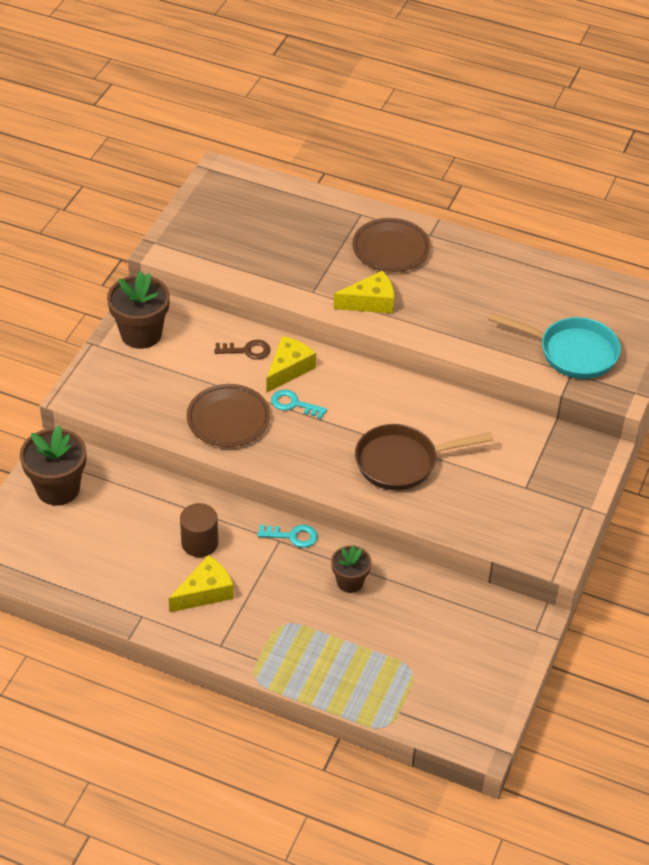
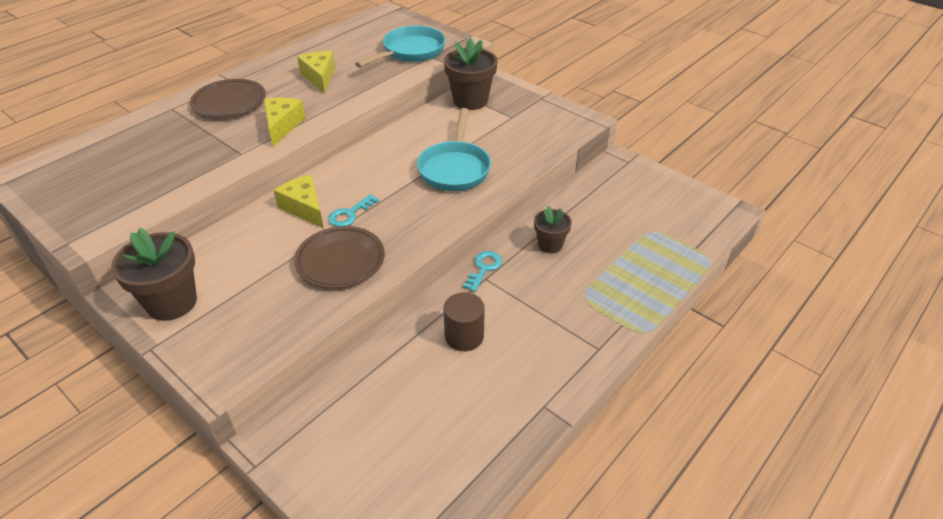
camera: 70 degrees left, 5 degrees down
brown flower pot [20,425,86,506] -> brown flower pot moved to [444,38,498,110]
yellow cheese [169,555,234,612] -> yellow cheese moved to [297,51,335,94]
brown key [214,340,271,359] -> none
brown pan [355,424,493,490] -> turquoise pan [417,108,491,191]

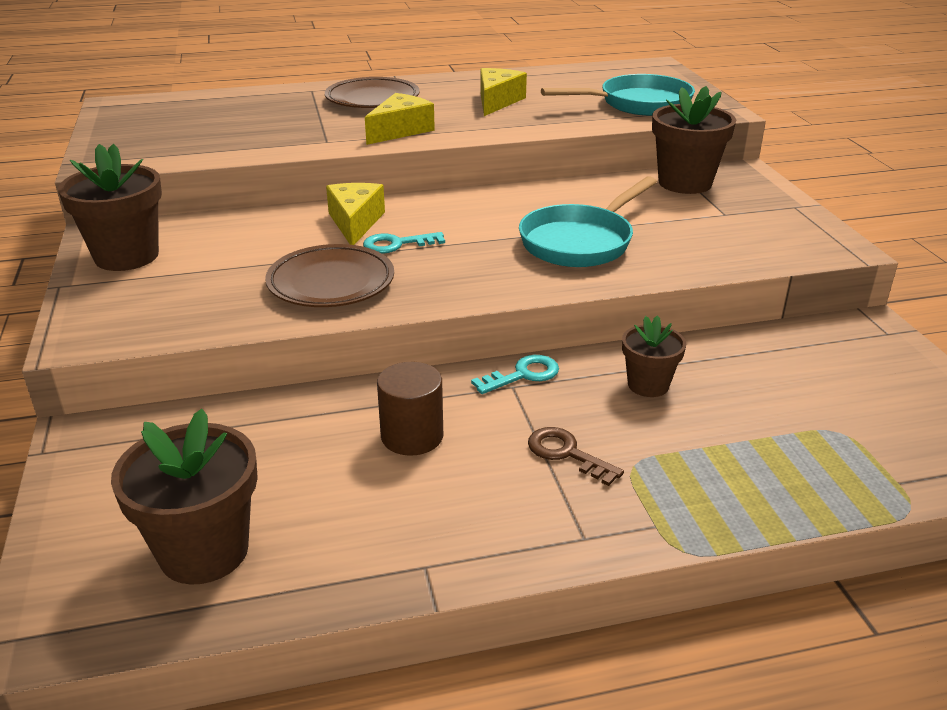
camera: 35 degrees right, 10 degrees down
none -> brown flower pot [111,409,258,584]
none -> brown key [528,427,624,486]

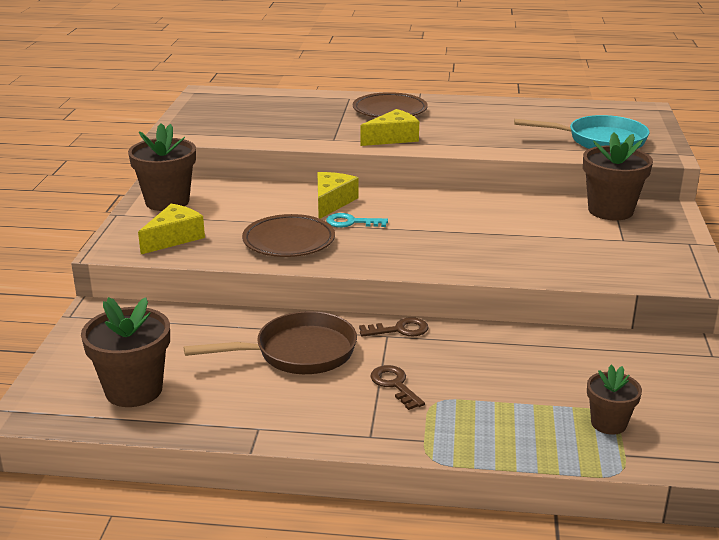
camera: 20 degrees right, 5 degrees down
brown cylinder [377,362,443,456] -> brown pan [184,311,357,374]
turquoise key [471,355,559,394] -> brown key [359,317,429,337]
yellow cheese [480,68,527,116] -> yellow cheese moved to [138,204,205,254]
turquoise pan [519,176,657,267] -> none
brown flower pot [622,315,686,397] -> brown flower pot moved to [587,365,642,435]

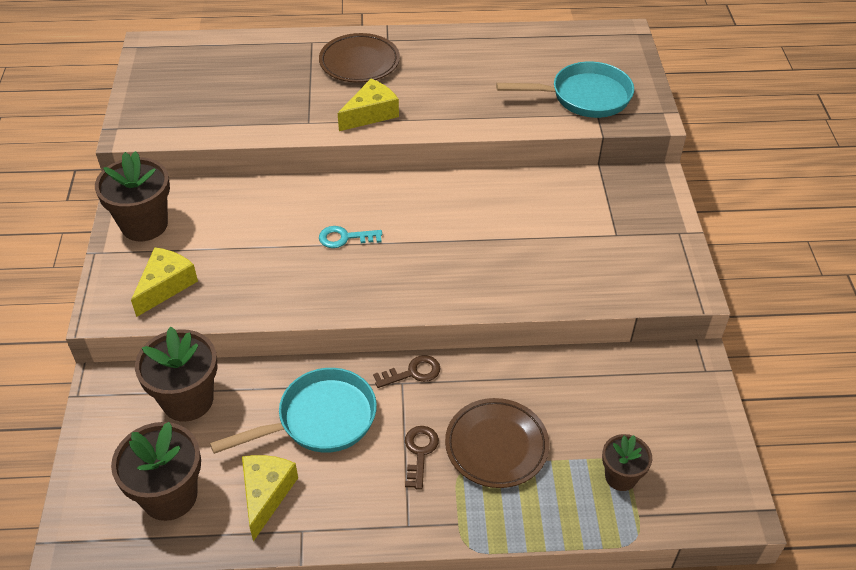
camera: 10 degrees left, 20 degrees up
brown pan [184,311,357,374] -> turquoise pan [210,368,377,454]
brown plate [242,214,335,257] -> brown plate moved to [445,398,549,488]
yellow cheese [317,172,358,219] -> yellow cheese moved to [242,455,298,541]
brown key [370,365,425,410] -> brown key turned 45 degrees clockwise [405,426,439,490]
brown flower pot [583,133,653,220] -> brown flower pot moved to [135,327,218,422]

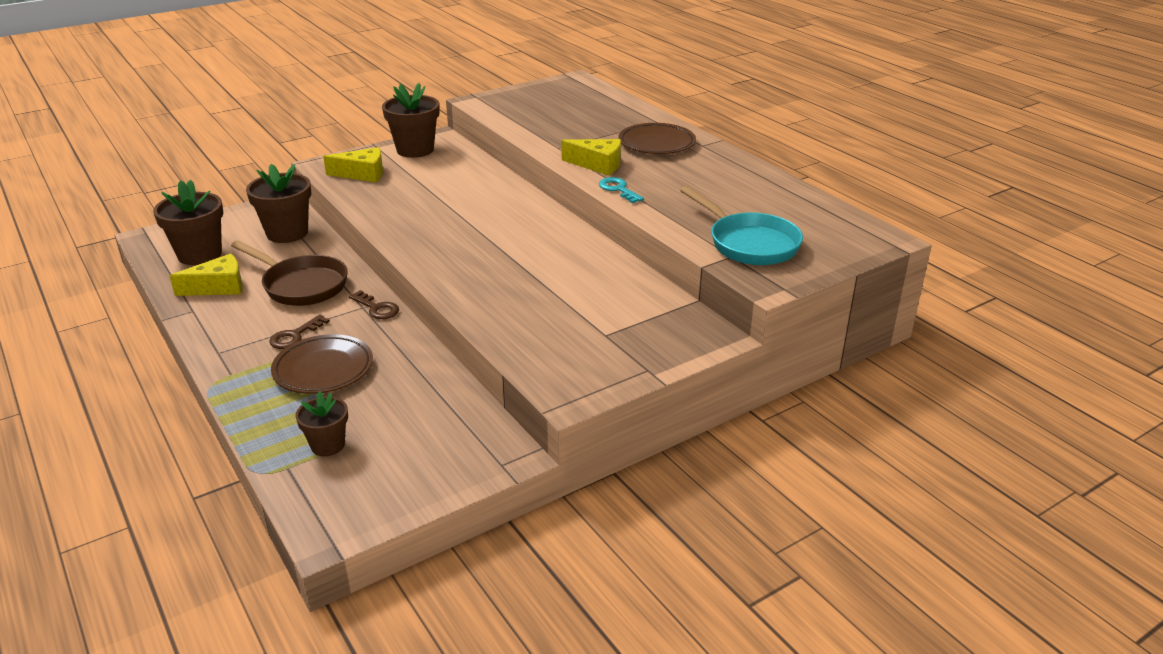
camera: 60 degrees right, 15 degrees down
turquoise pan [210,368,377,454] -> brown pan [231,241,348,306]
turquoise key [319,226,382,248] -> turquoise key moved to [599,177,644,203]
brown key [405,426,439,490] -> brown key turned 150 degrees clockwise [269,315,330,349]

